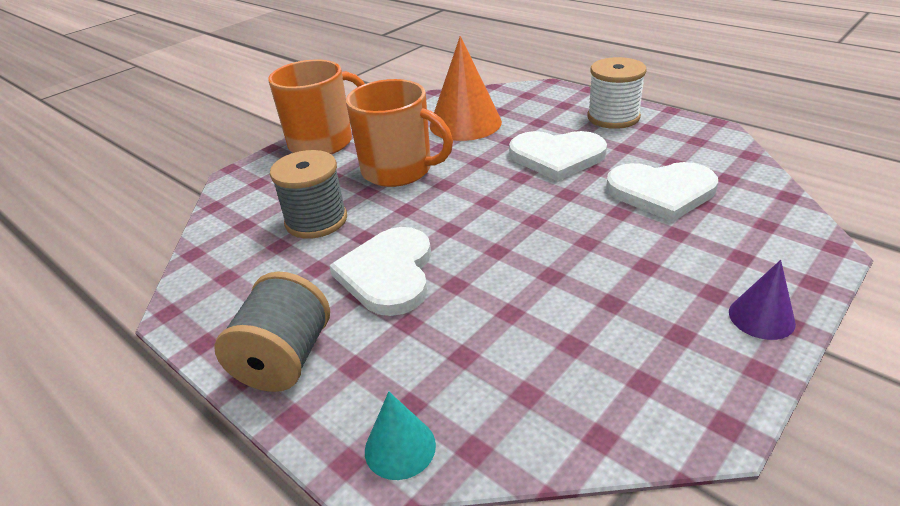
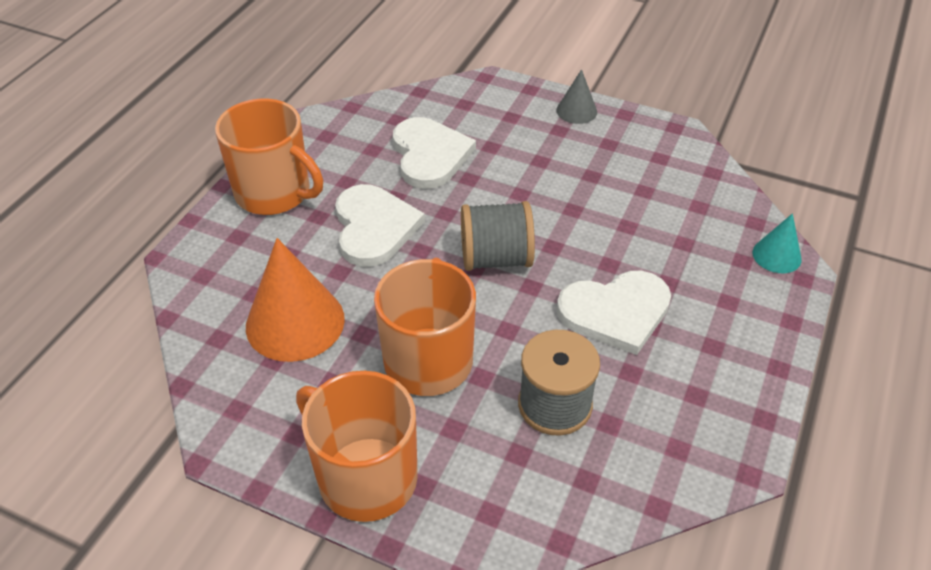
camera: 110 degrees left, 10 degrees up
grey spool [214,271,330,392] -> grey spool moved to [461,201,535,271]
white spool [587,57,647,129] -> orange mug [215,99,323,215]
purple cone [729,260,796,340] -> grey cone [556,69,597,124]

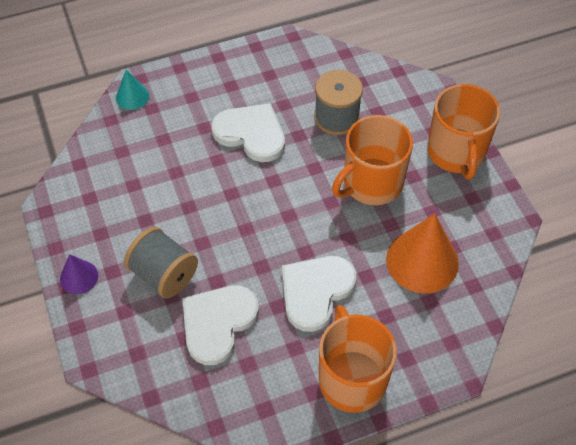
camera: 135 degrees left, 10 degrees up
grey spool [461,201,535,271] -> grey spool moved to [124,227,198,299]
grey cone [556,69,597,124] -> purple cone [60,254,98,294]

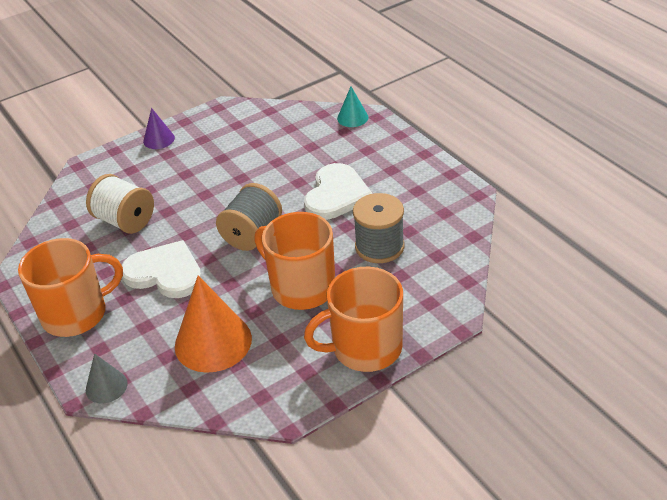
camera: 80 degrees right, 15 degrees down
grey spool [124,227,198,299] -> grey spool moved to [216,183,282,251]
white heart [182,285,259,365] -> white spool [86,174,154,234]
none -> grey cone [86,353,128,404]

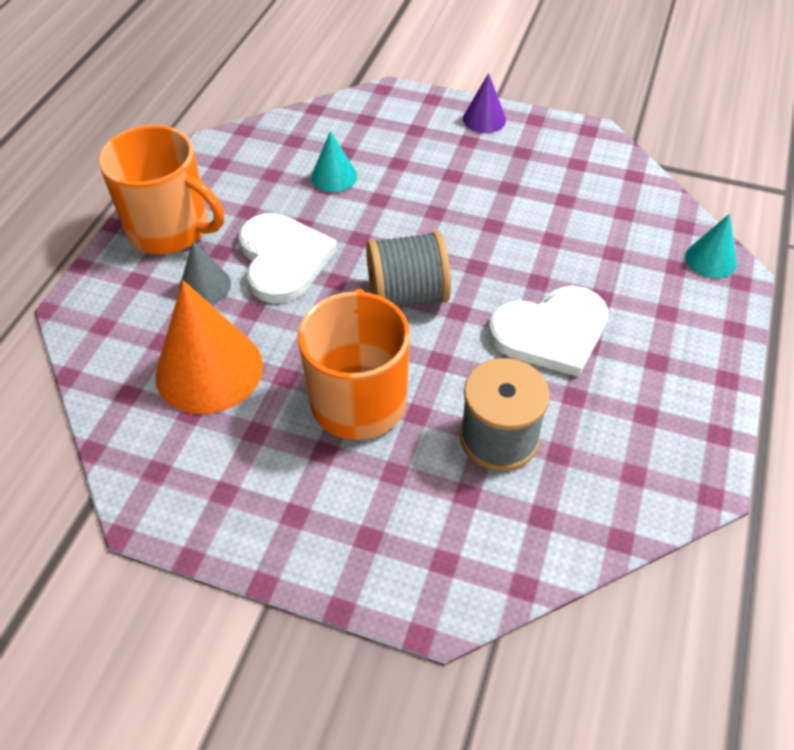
camera: 50 degrees right, 10 degrees up
white spool [86,174,154,234] -> turquoise cone [311,130,357,192]
grey cone [86,353,128,404] -> grey cone moved to [179,241,231,304]
orange mug [304,267,403,372] -> none

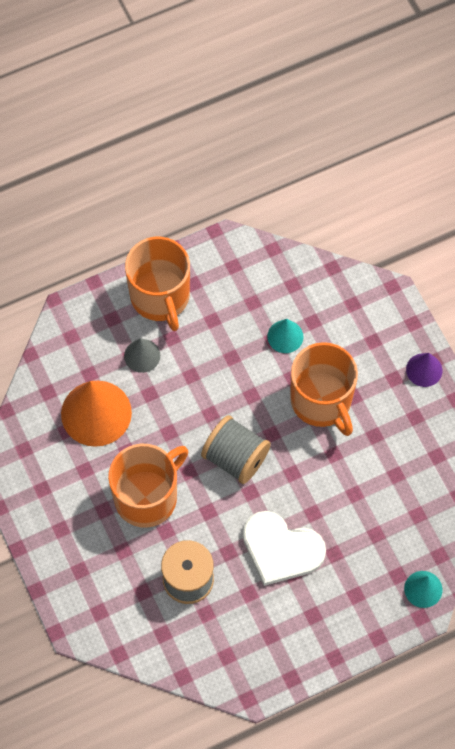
camera: 45 degrees right, 15 degrees up
white heart [239,213,337,303] -> none
none -> orange mug [290,342,358,436]

